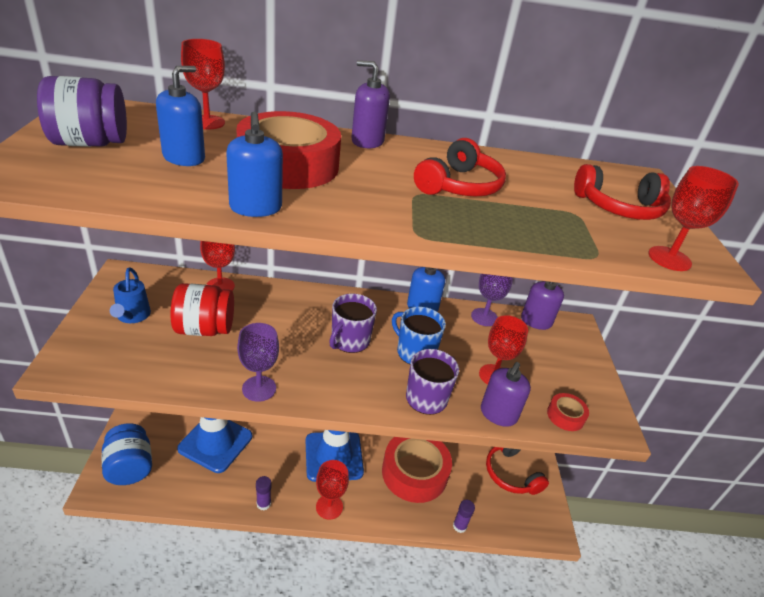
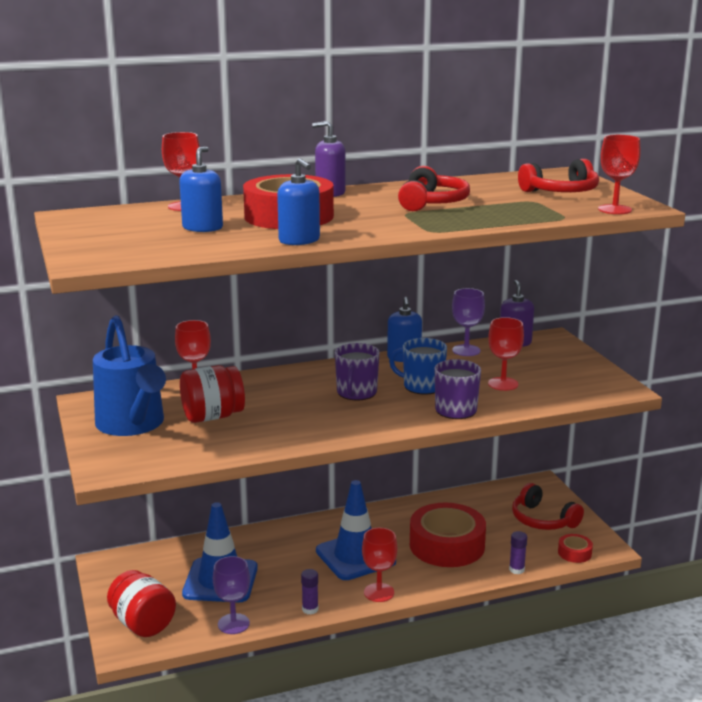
camera: 15 degrees left, 15 degrees down
purple jar [37,76,127,147] -> none
blue jar [102,423,152,485] -> red jar [107,570,176,637]
blue watering can [110,268,151,323] -> blue watering can [93,315,166,436], size x1.99
purple goblet [237,323,279,402] -> purple goblet moved to [213,556,250,634]
purple soap dispenser [481,362,531,427] -> none
red tape [547,393,589,431] -> red tape moved to [558,534,593,563]

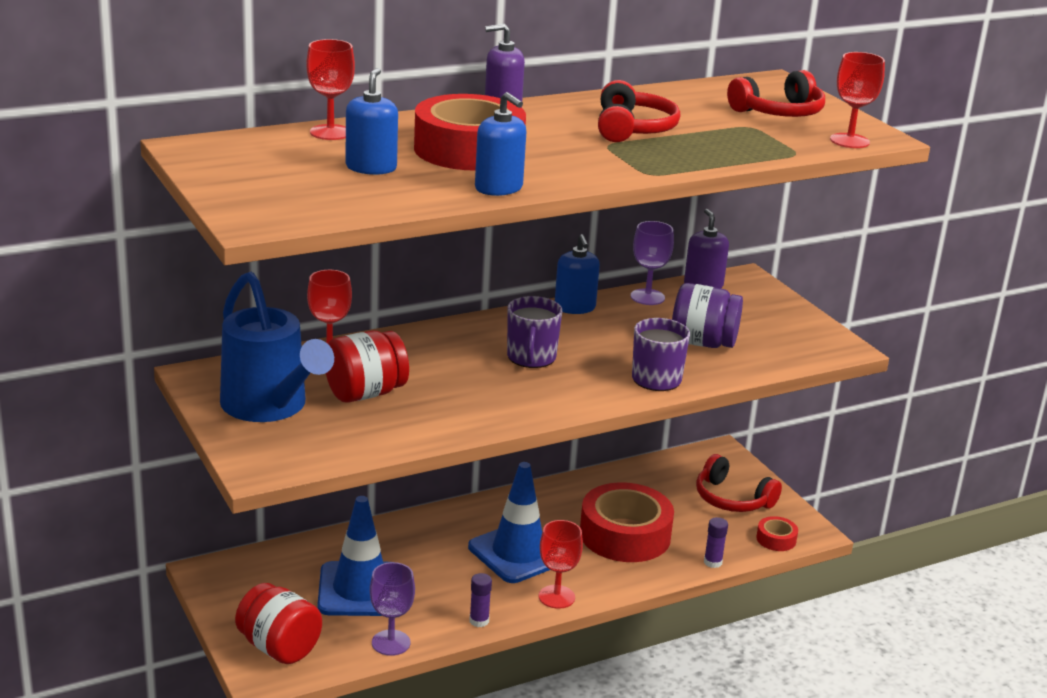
camera: 10 degrees left, 5 degrees up
blue mug [389,338,447,394] -> none
red goblet [488,317,524,391] -> purple jar [672,283,743,348]

